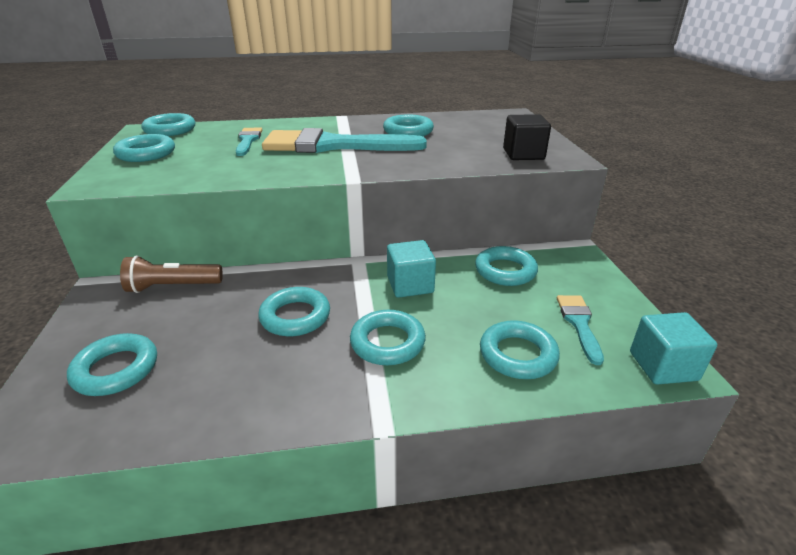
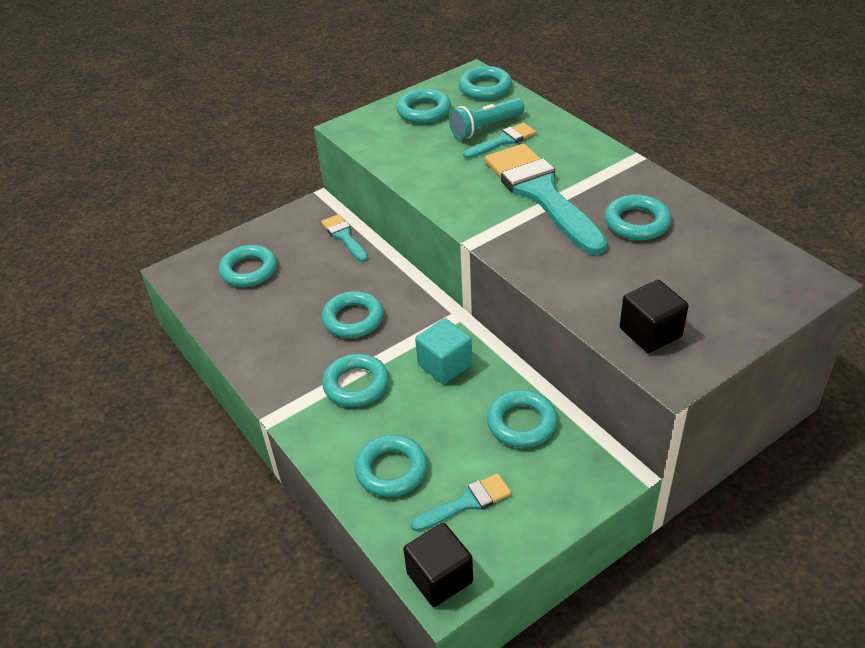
camera: 65 degrees right, 10 degrees up
brown flashlight [120,255,223,293] -> turquoise brush [321,214,368,262]
turquoise cube [630,312,717,385] -> black cube [403,523,473,607]
none -> turquoise flashlight [449,98,525,139]

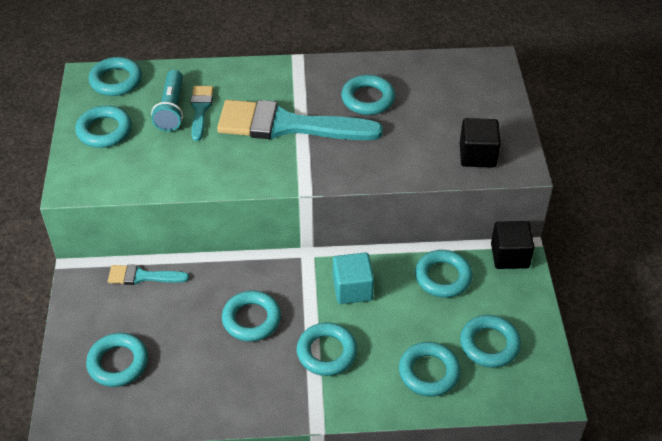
camera: 60 degrees left, 5 degrees up
black cube [403,523,473,607] -> black cube moved to [491,221,535,269]
turquoise brush [410,473,511,531] -> turquoise ring [460,315,521,368]

